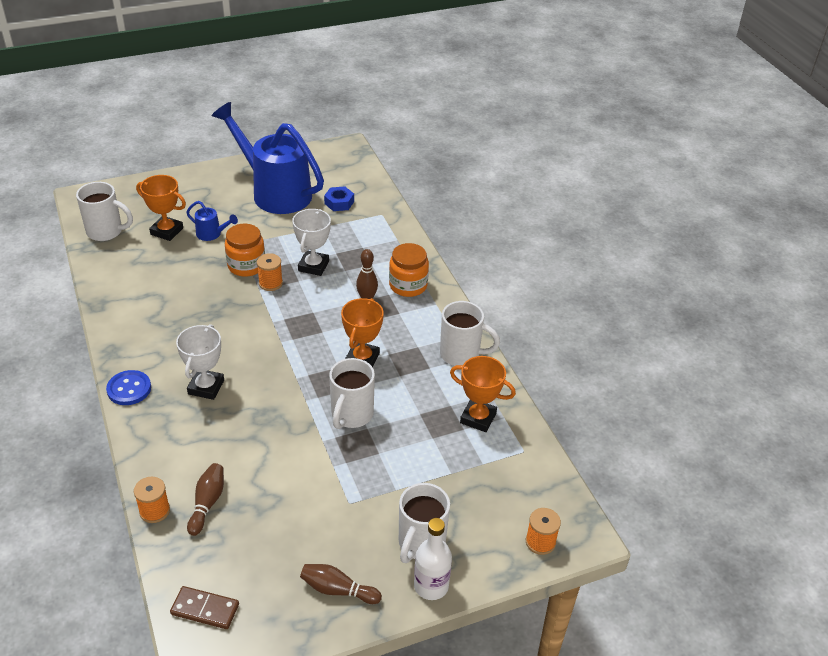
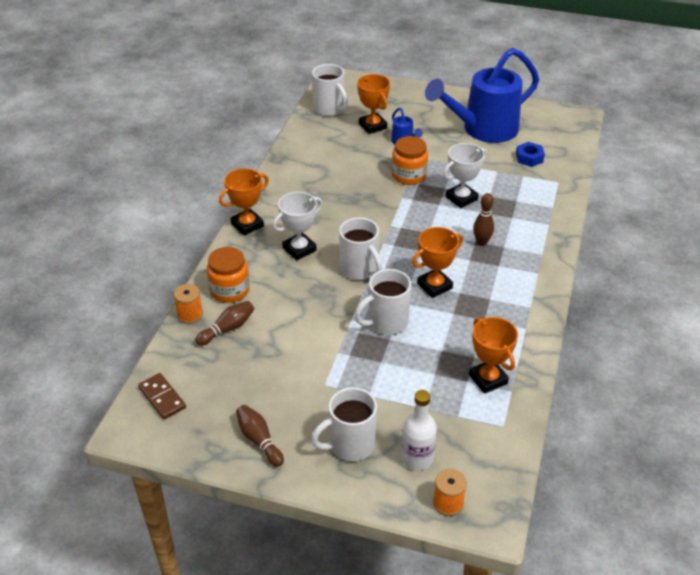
camera: 40 degrees right, 0 degrees up
blue button [106,370,151,405] -> orange trophy [219,168,269,236]
blue watering can [212,102,324,214] -> blue watering can turned 105 degrees counterclockwise [425,48,539,143]
orange spool [257,253,283,291] -> none
orange jar [389,243,429,297] -> orange jar moved to [207,247,250,303]
white bottle [414,518,452,600] -> white bottle moved to [401,390,437,470]
white mug [440,301,500,366] -> white mug moved to [339,217,382,280]

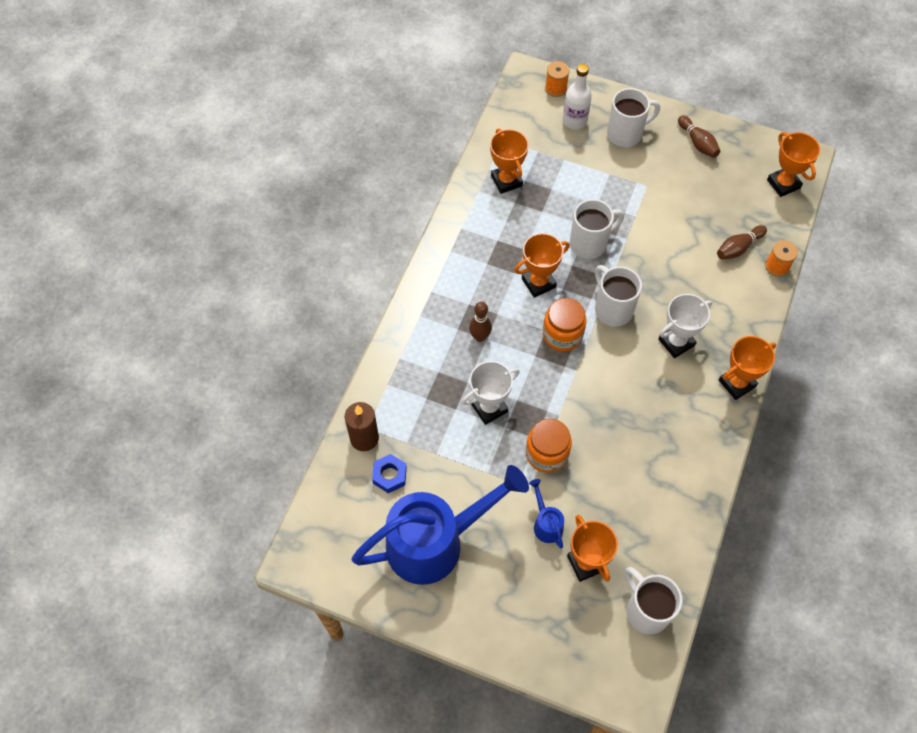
camera: 175 degrees left, 20 degrees up
brown domino [138,373,186,419] -> orange trophy [767,132,820,197]
orange jar [207,247,250,303] -> orange jar moved to [543,298,586,352]
none -> brown candle [345,402,379,451]

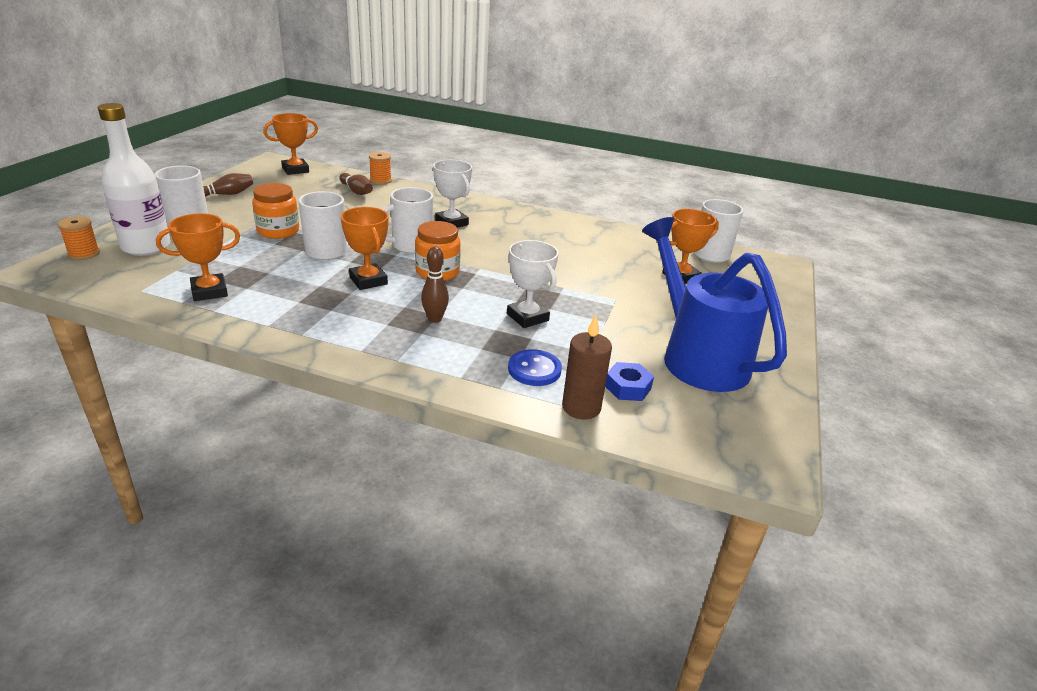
camera: 95 degrees left, 30 degrees down
orange jar [526,419,572,473] -> orange jar moved to [252,183,299,239]
blue watering can [529,479,564,548] -> none
white bottle [563,64,592,129] -> white bottle [98,103,171,256], size x1.53
orange trophy [719,336,776,400] -> none
none -> blue button [508,349,562,386]

